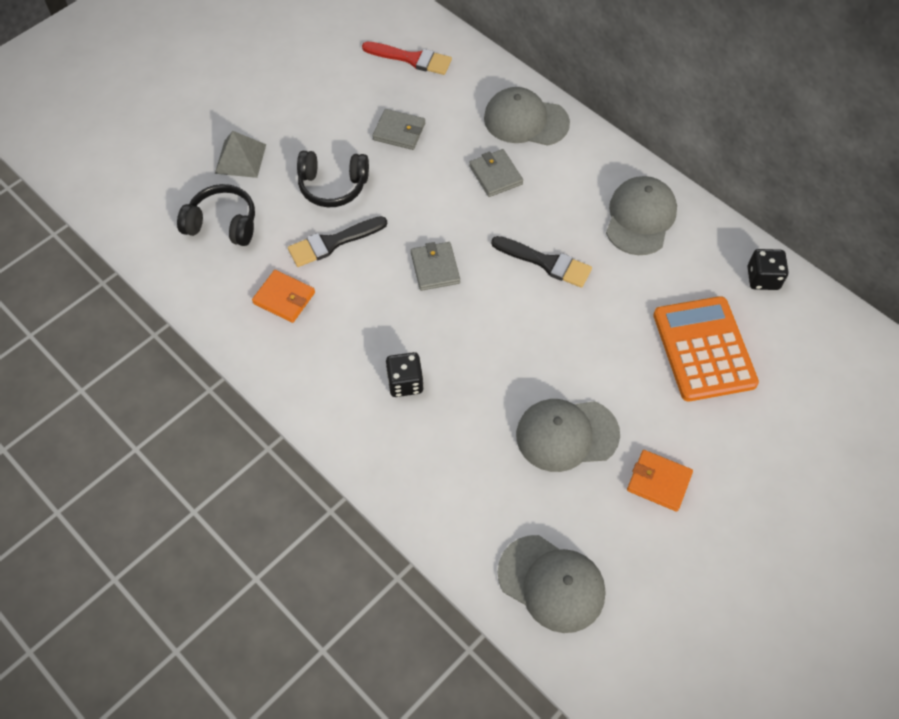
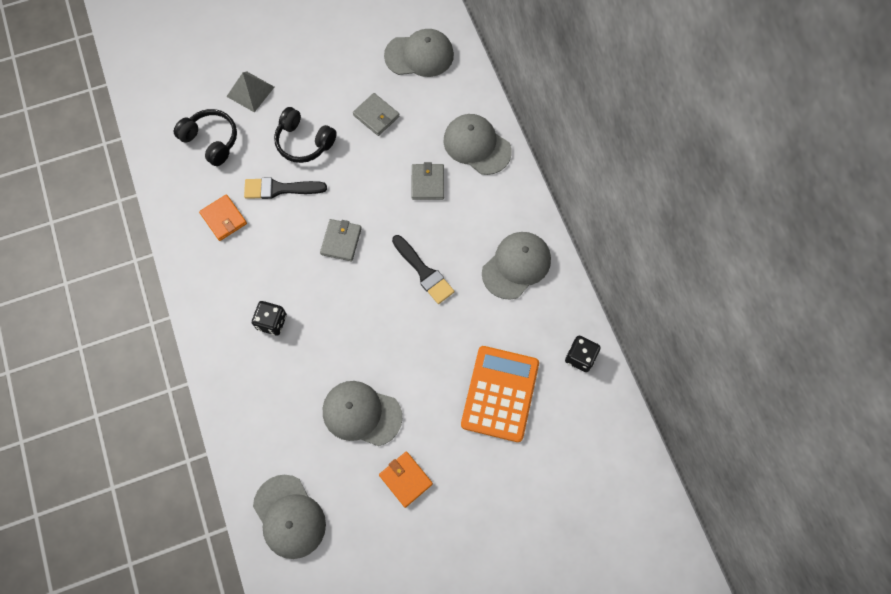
camera: 25 degrees right, 10 degrees up
red brush [362,42,452,75] -> grey cap [384,29,454,77]

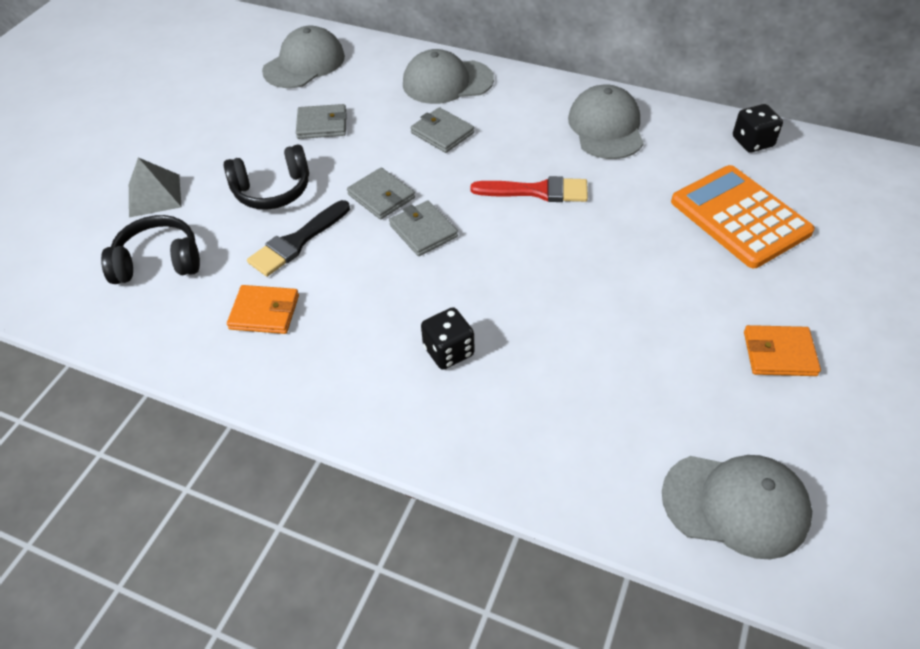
camera: 45 degrees left, 20 degrees down
grey cap [323,381,402,446] -> none
black brush [392,235,455,304] -> red brush [471,176,588,202]
none -> grey wallet [347,168,415,220]

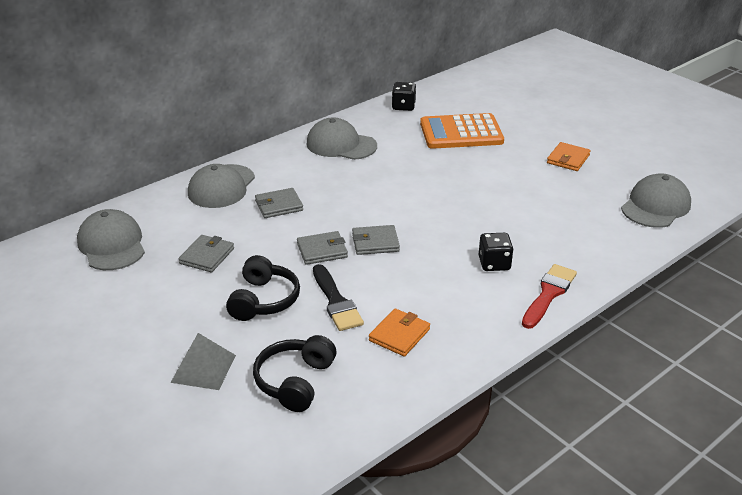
camera: 65 degrees left, 15 degrees down
red brush [471,176,588,202] -> red brush moved to [522,264,577,329]

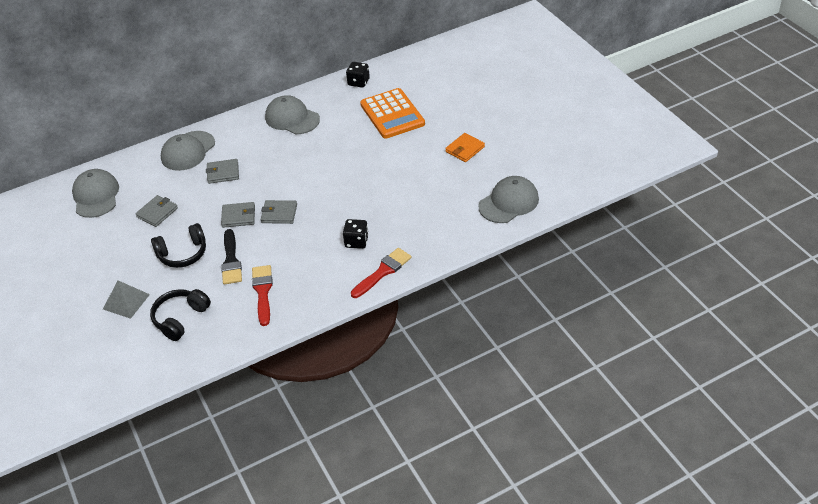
camera: 15 degrees right, 10 degrees up
black headphones [226,255,300,321] -> black headphones turned 45 degrees clockwise [151,223,206,268]
orange wallet [369,309,430,357] -> red brush [252,265,273,326]
orange calculator [420,113,504,149] -> orange calculator turned 120 degrees counterclockwise [360,88,425,139]

